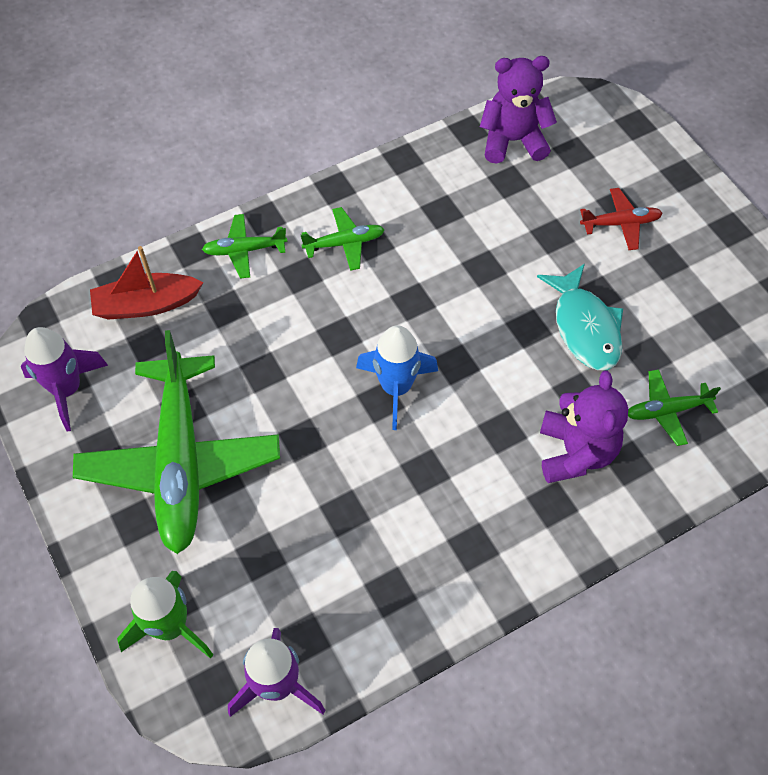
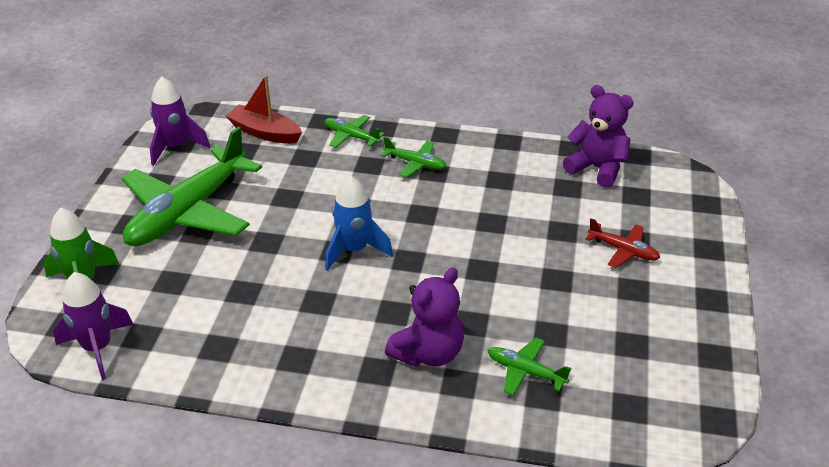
camera: 40 degrees right, 20 degrees down
turquoise fish [537,264,623,370] -> none

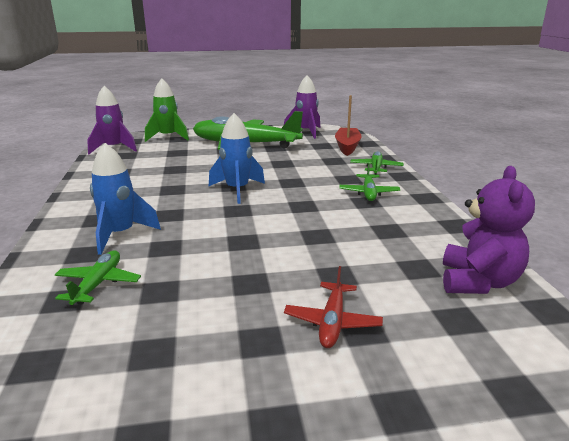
camera: 70 degrees right, 15 degrees down
purple teddy bear [385,268,464,367] -> blue rocket [90,143,161,255]

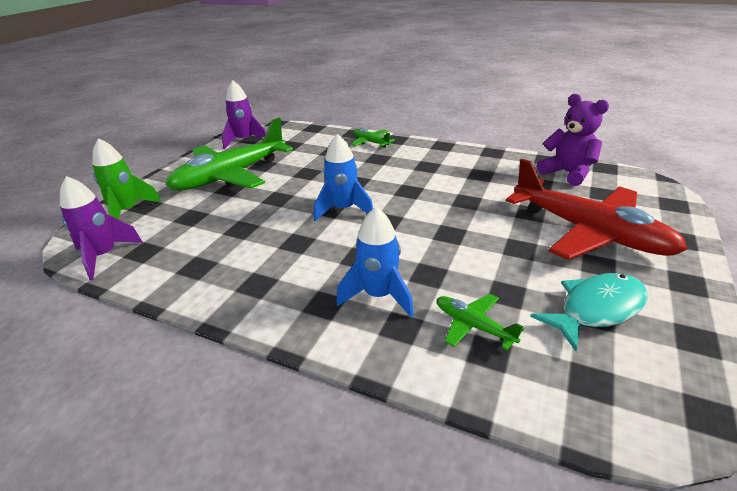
camera: 55 degrees left, 10 degrees up
red plane [284,266,383,348] -> red plane [506,159,688,260], size x2.29
red boat [335,95,362,156] -> none
green plane [339,163,400,201] -> none
none -> turquoise fish [530,273,648,351]

